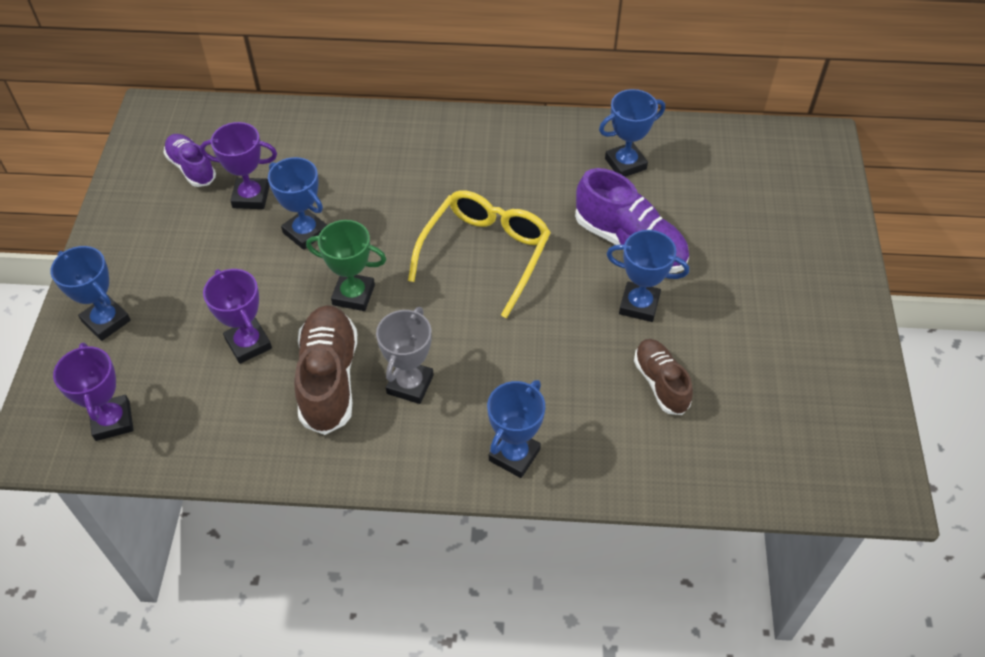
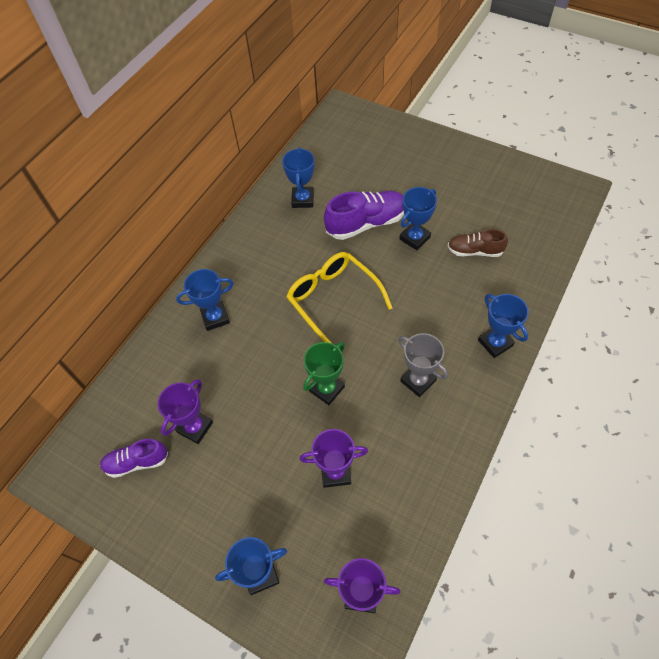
camera: 60 degrees left, 5 degrees up
blue trophy [268,157,327,250] -> blue trophy moved to [176,269,233,331]
brown shoe [294,305,357,435] -> none

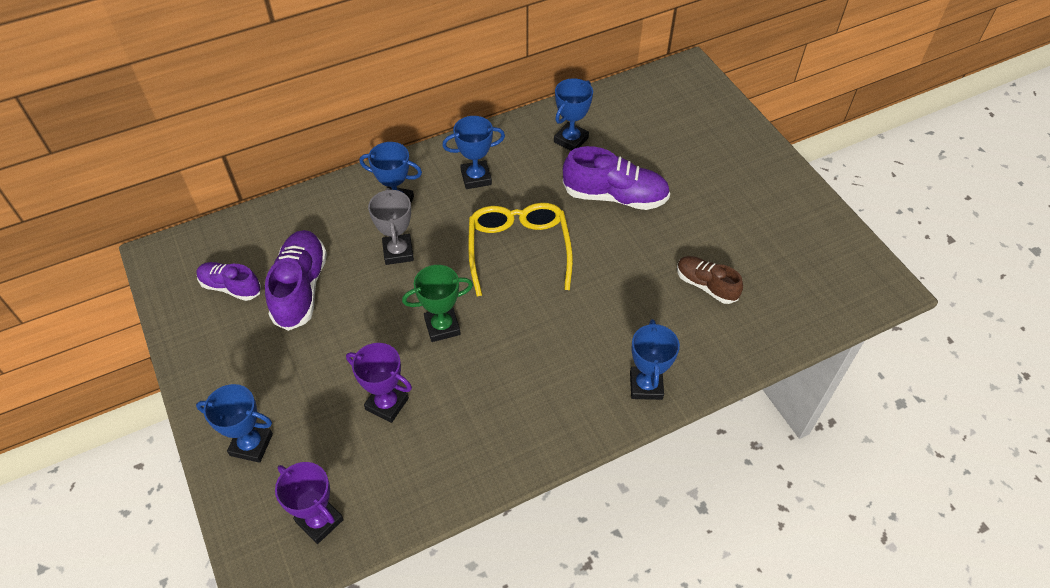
camera: 30 degrees right, 5 degrees down
purple trophy [158,379,213,444] -> purple shoe [265,230,327,331]
grey trophy [398,333,448,397] -> grey trophy moved to [368,188,414,265]
blue trophy [399,187,437,250] -> blue trophy moved to [442,116,505,189]

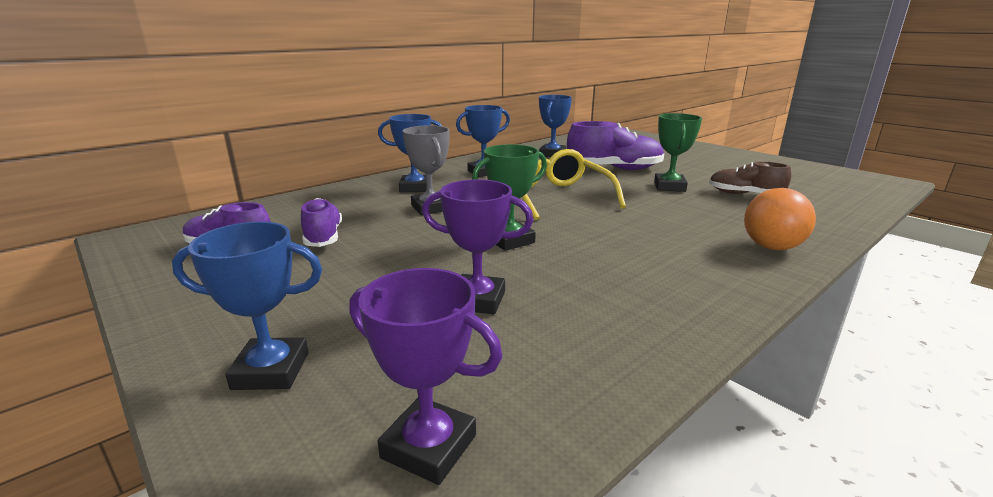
camera: 15 degrees left, 30 degrees down
purple shoe [265,230,327,331] -> purple shoe [301,198,342,247], size x0.62
blue trophy [630,319,680,400] -> orange ball [744,188,816,250]
none -> green trophy [654,113,702,192]

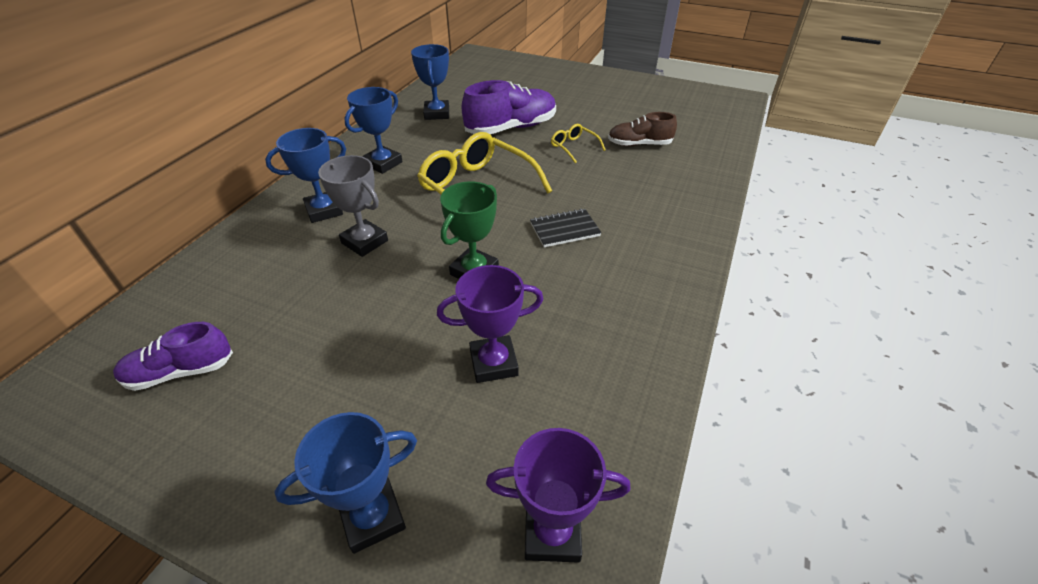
camera: 25 degrees left, 20 degrees up
purple shoe [301,198,342,247] -> none
green trophy [654,113,702,192] -> yellow glasses [551,124,605,163]
orange ball [744,188,816,250] -> none
none -> black notebook [530,208,602,247]

